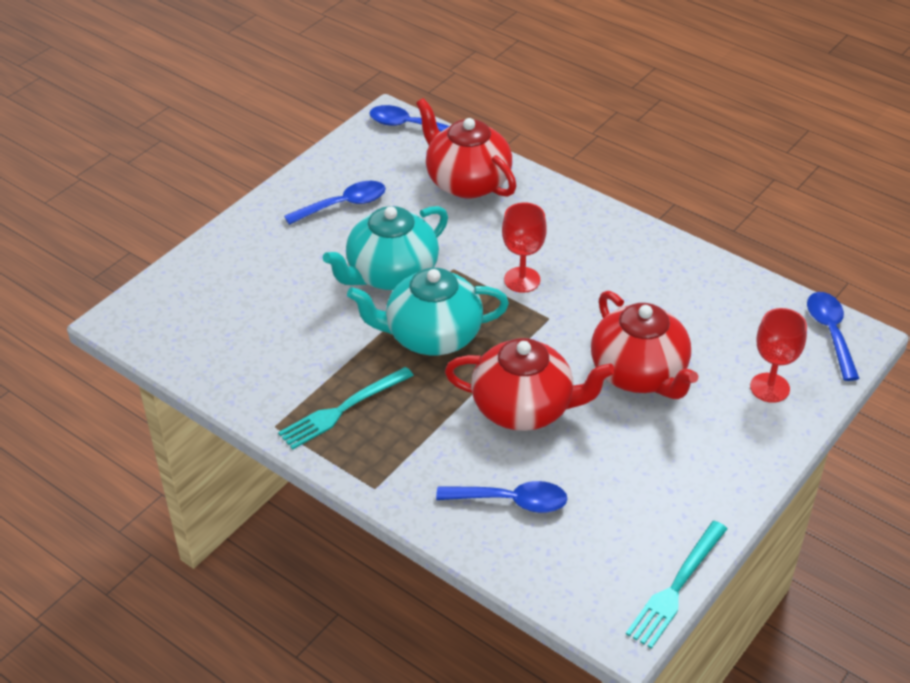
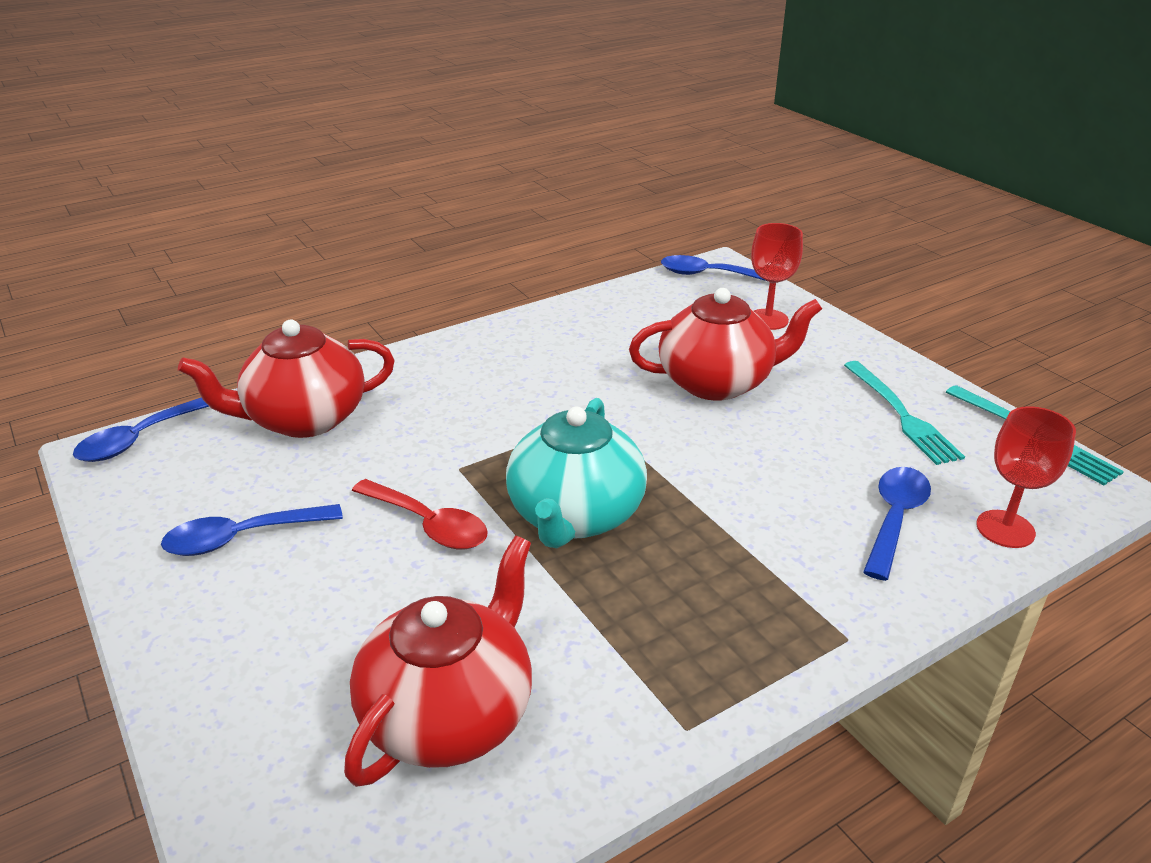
camera: 70 degrees left, 10 degrees down
turquoise fork [278,367,414,450] -> turquoise fork moved to [844,361,965,465]
blue spoon [284,181,386,225] -> blue spoon turned 105 degrees counterclockwise [161,504,343,556]
turquoise teapot [323,206,448,290] -> red spoon [352,479,488,549]
red teapot [445,338,615,431] -> red teapot moved to [344,536,532,787]
red goblet [502,203,547,293] -> red goblet moved to [976,406,1076,548]

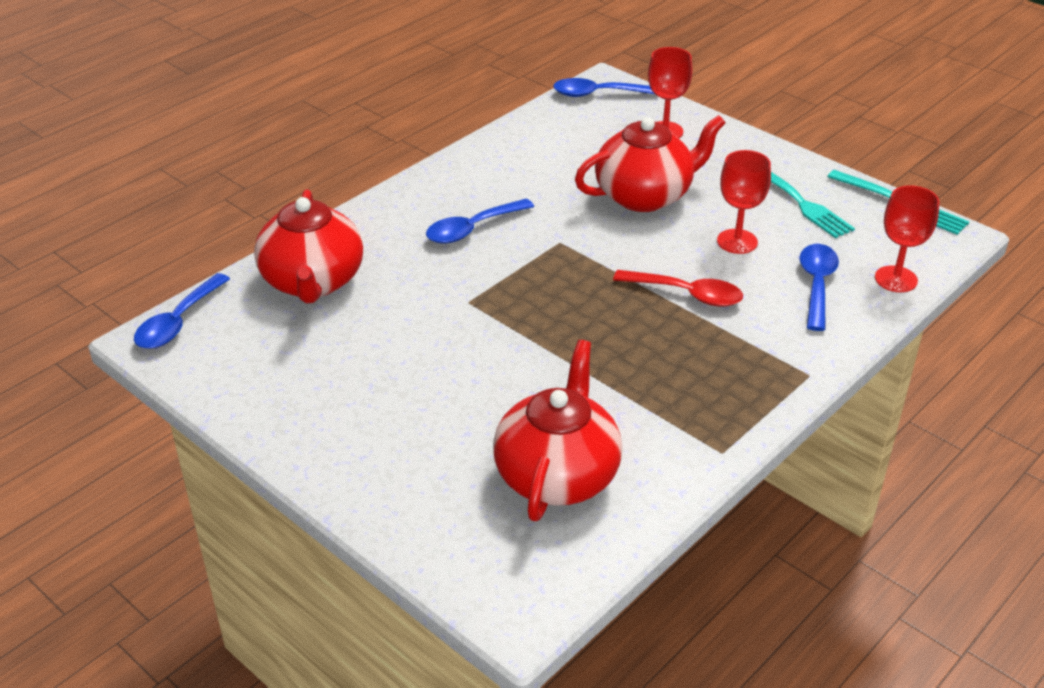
camera: 15 degrees left, 5 degrees up
blue spoon [161,504,343,556] -> blue spoon moved to [426,199,534,243]
red teapot [178,320,395,438] -> red teapot turned 60 degrees counterclockwise [254,190,363,303]
red spoon [352,479,488,549] -> red spoon moved to [613,270,743,307]
turquoise teapot [506,398,647,548] -> none
none -> red goblet [717,150,771,254]

